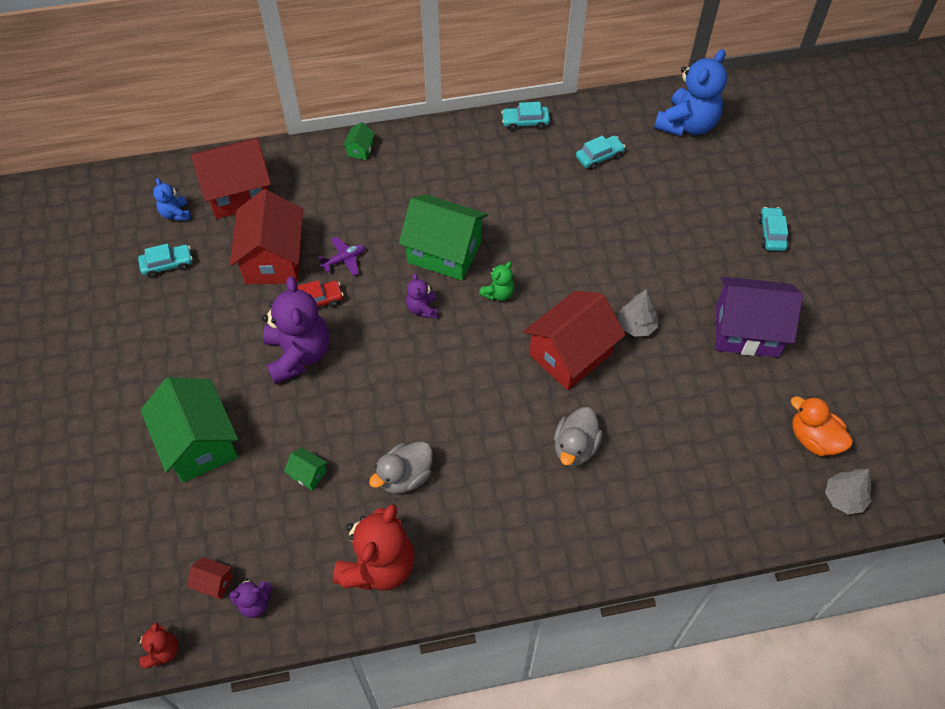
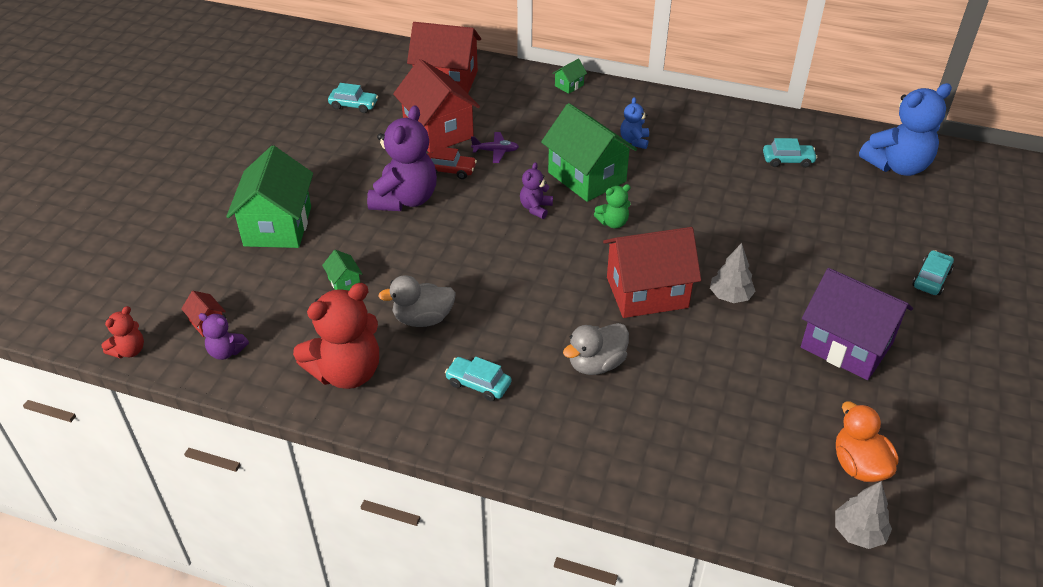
camera: 30 degrees right, 15 degrees down
blue teddy bear [153,178,191,221] -> blue teddy bear moved to [620,97,649,149]
red house [230,189,303,284] -> red house turned 60 degrees counterclockwise [393,59,480,152]
turquoise car [501,102,550,131] -> turquoise car moved to [445,357,511,401]

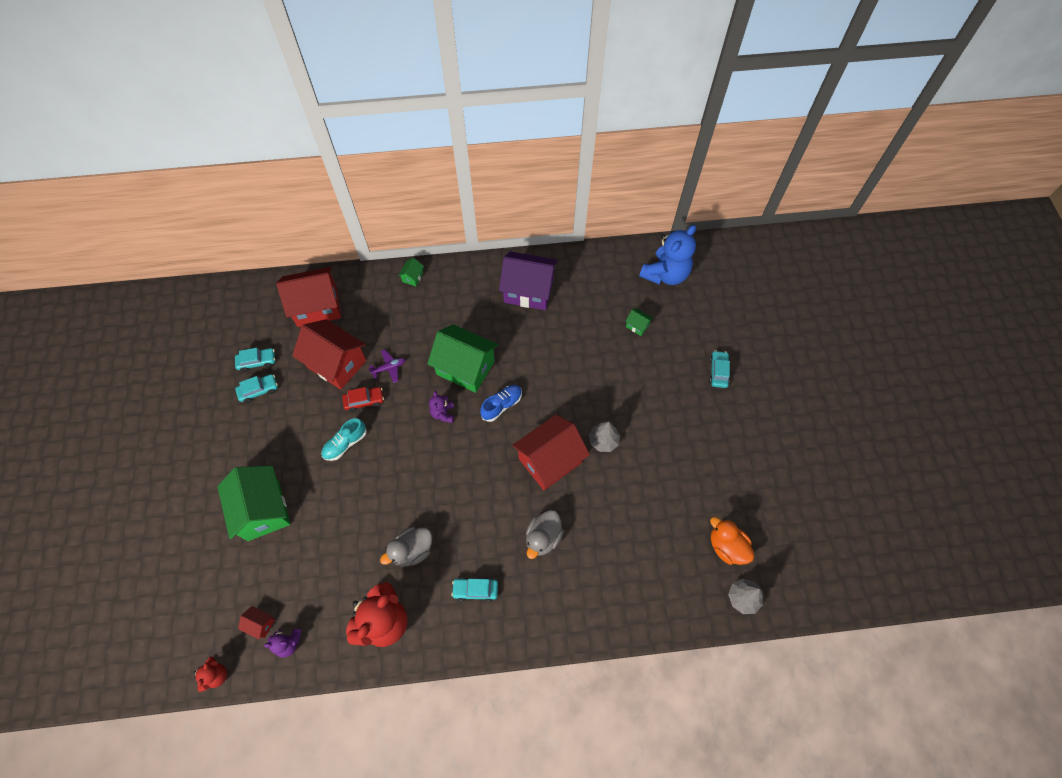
camera: 25 degrees left, 20 degrees up
green house [322,250,362,291] -> green house moved to [625,308,653,336]
purple teddy bear [367,105,437,211] -> turquoise shoe [321,418,367,461]
green teddy bear [594,184,630,229] -> blue shoe [480,385,522,422]
blue teddy bear [620,97,649,149] -> none
turquoise car [763,138,817,168] -> turquoise car moved to [235,374,278,403]
purple house [801,268,913,380] -> purple house moved to [499,251,558,310]

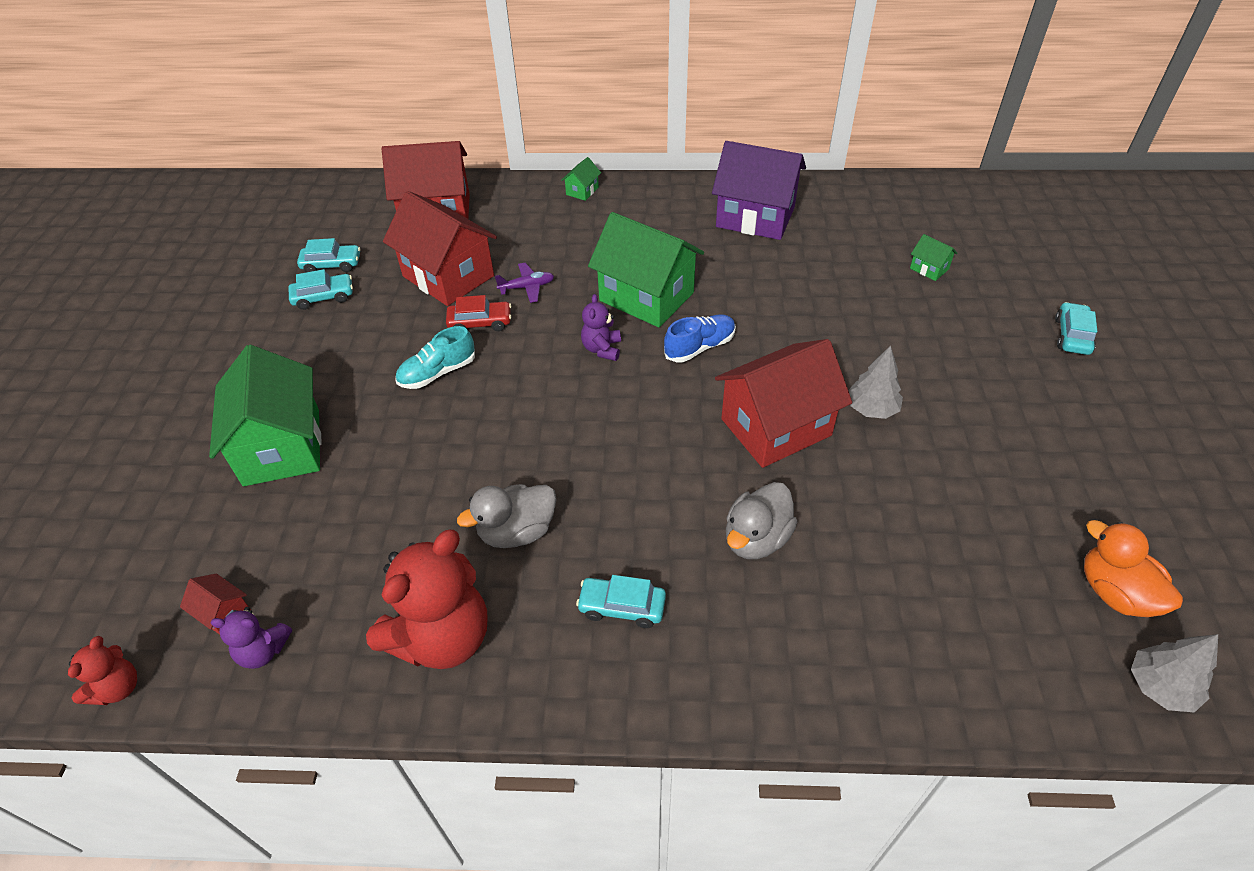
camera: 10 degrees right, 15 degrees down
blue teddy bear [639,225,696,285] -> none

